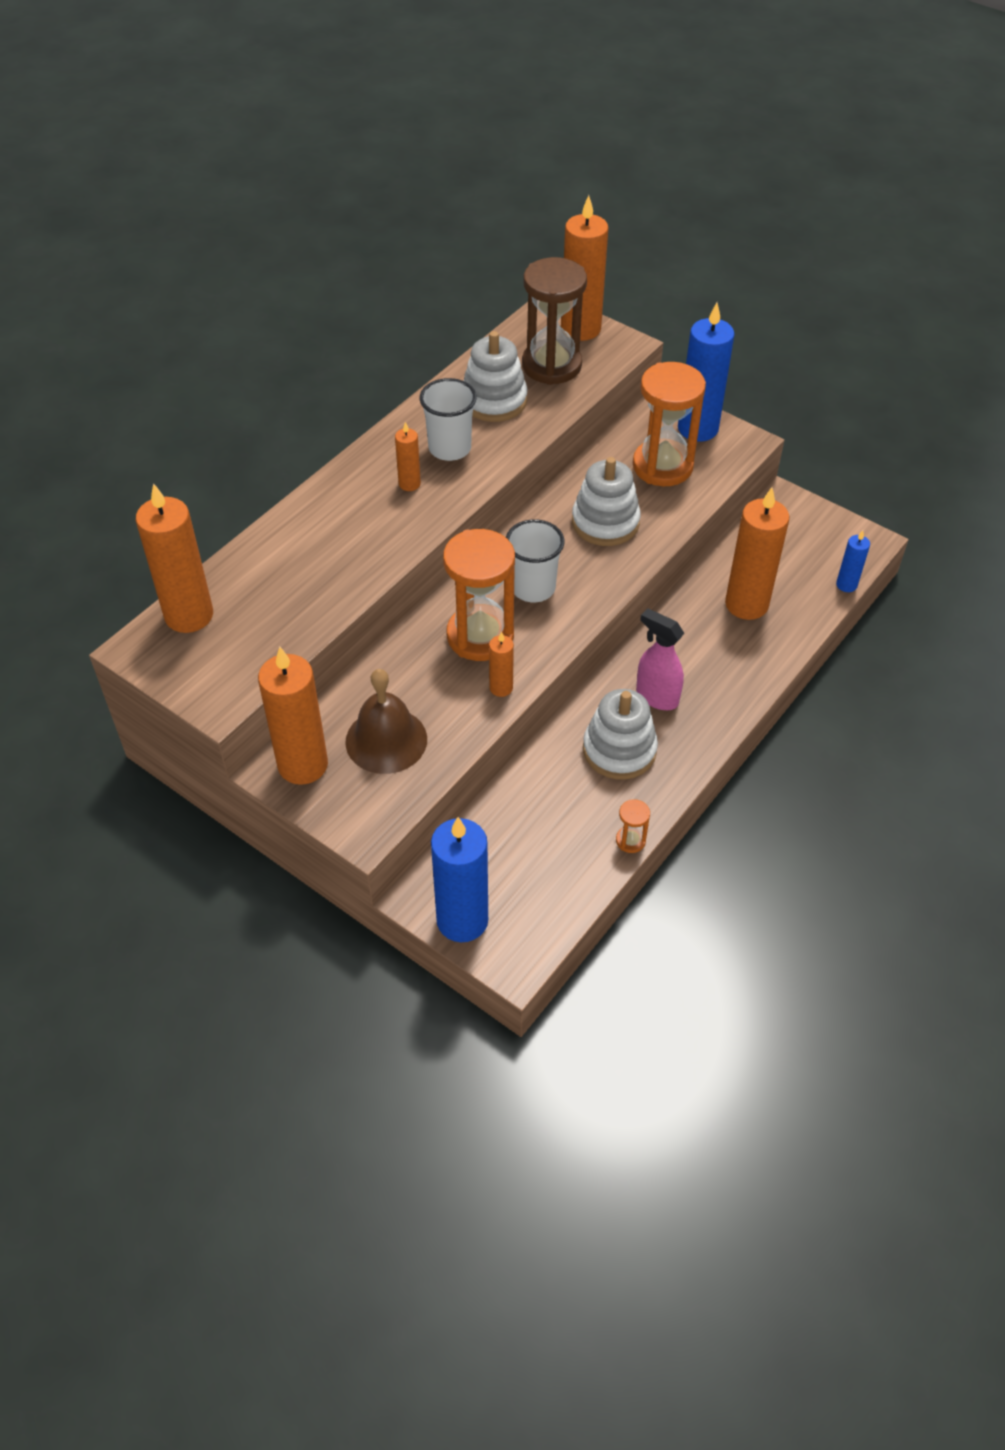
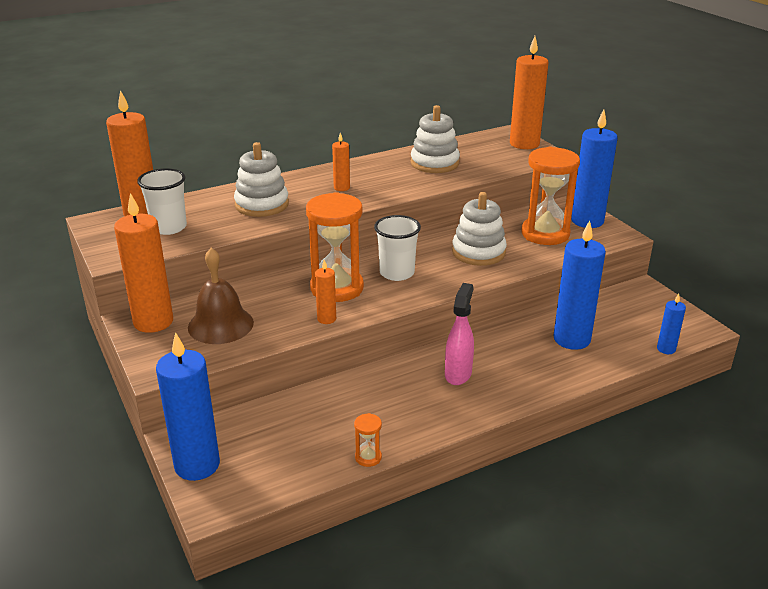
camera: 25 degrees right, 20 degrees down
white cup [420,378,477,461] -> white cup moved to [137,168,187,235]
brown hourglass [522,257,587,385] -> none
white stacking toy [583,689,658,780] -> white stacking toy moved to [234,142,289,217]
pink spray bottle [636,608,684,710] -> pink spray bottle turned 45 degrees clockwise [445,283,474,385]
orange candle [725,487,789,620] -> blue candle [553,220,606,350]

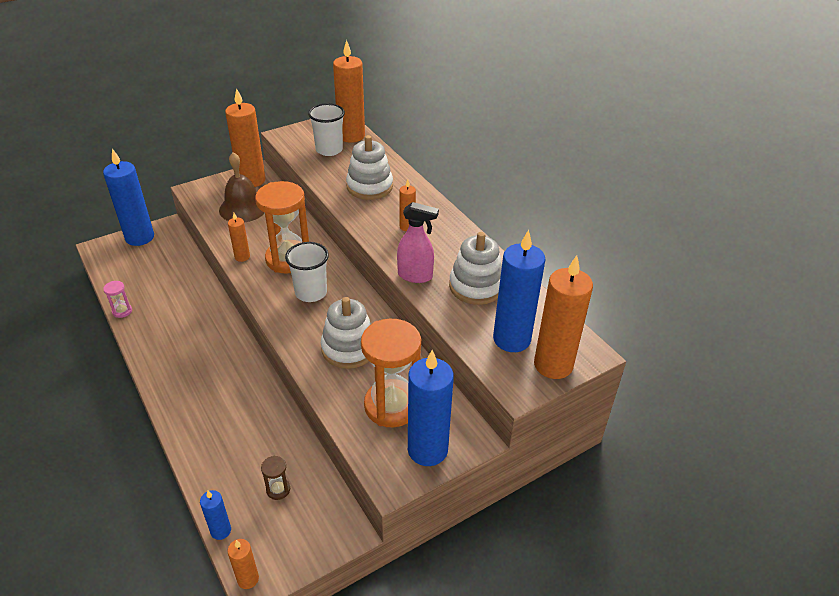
camera: 85 degrees right, 10 degrees up
orange hourglass [354,413,382,467] -> pink hourglass [103,281,132,318]
pink spray bottle [445,283,474,385] -> pink spray bottle moved to [397,202,439,283]
blue candle [553,220,606,350] -> blue candle moved to [493,230,546,352]
none -> orange candle [228,539,259,589]
none -> brown hourglass [261,456,290,500]

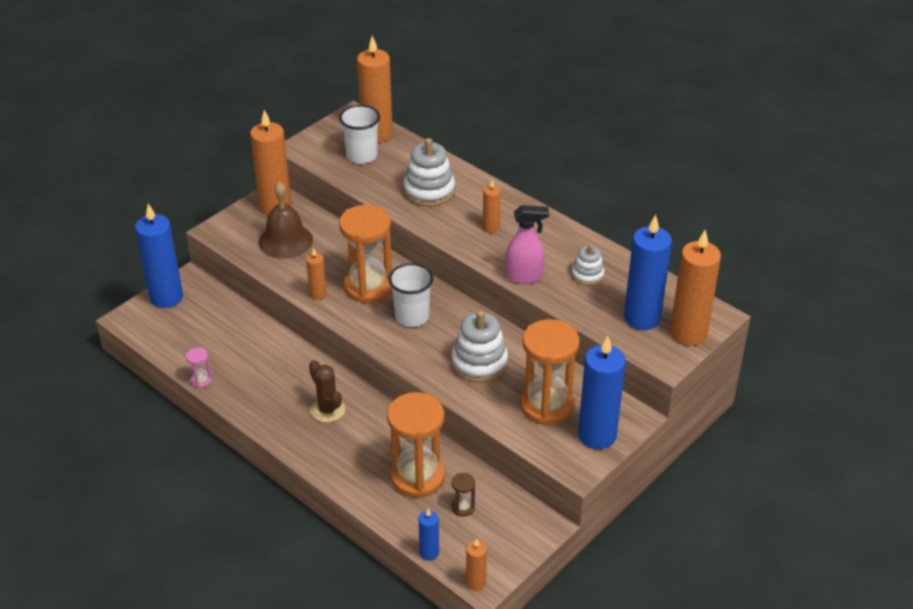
camera: 15 degrees left, 0 degrees up
white stacking toy [449,232,502,305] -> white stacking toy [572,244,605,286], size x0.59
none -> brown cactus [309,360,345,422]
none -> orange hourglass [387,392,445,498]

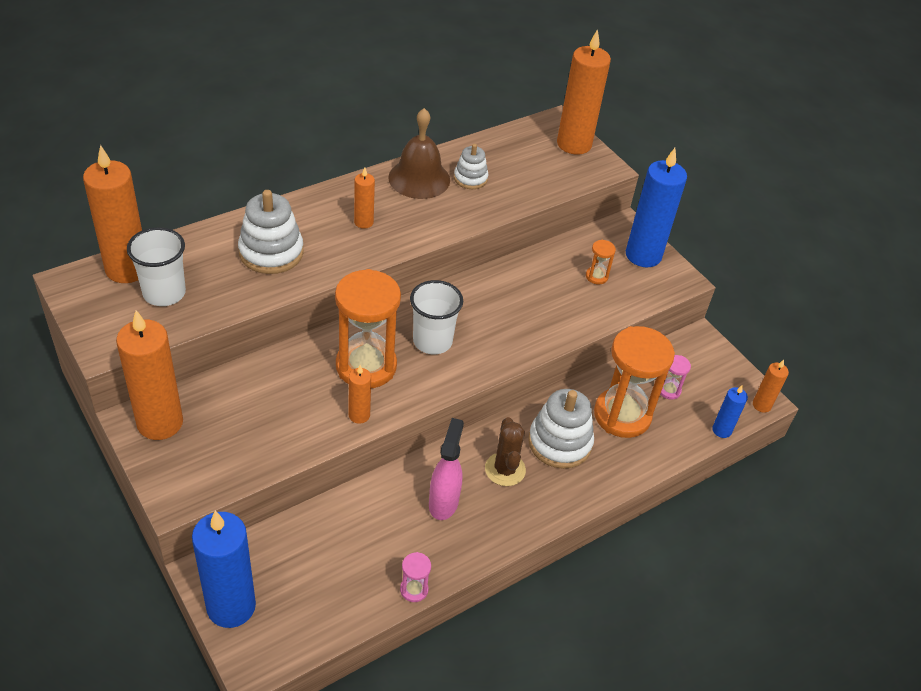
camera: 80 degrees left, 5 degrees up
brown bell [259,182,313,259] -> brown bell moved to [388,108,450,199]
brown cactus [309,360,345,422] -> brown cactus turned 75 degrees counterclockwise [485,417,526,486]
white stacking toy [451,310,508,383] -> white stacking toy moved to [528,389,594,469]
brown hourglass [452,473,475,516] -> pink hourglass [660,355,691,400]
pink spray bottle [506,205,549,284] -> pink spray bottle moved to [429,418,464,520]
orange hourglass [520,319,580,425] -> orange hourglass [586,240,616,285], size x0.42
blue candle [624,214,672,330] -> none

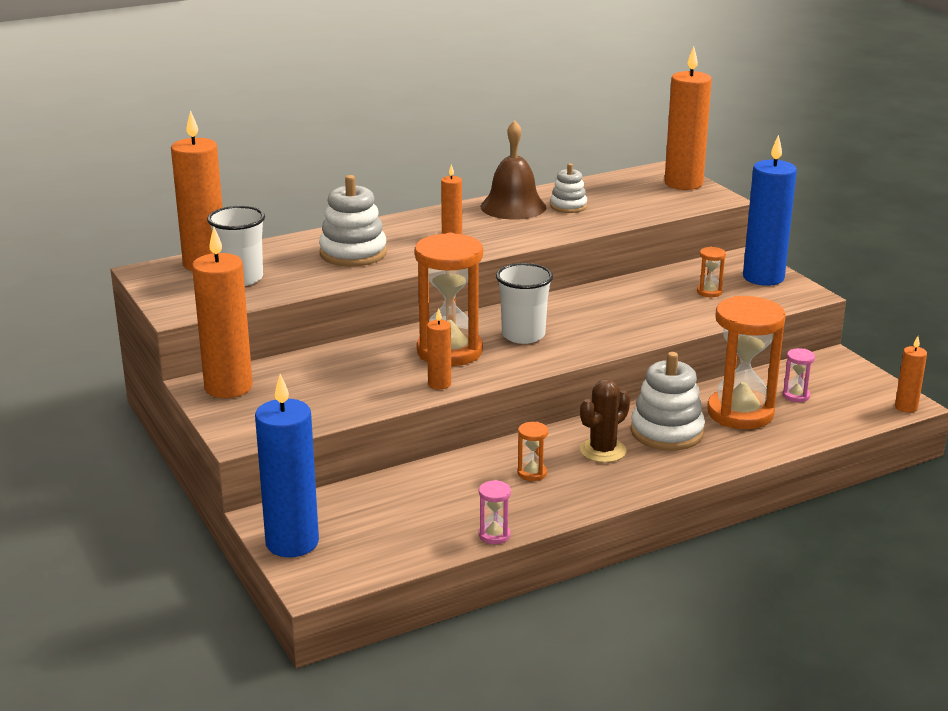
camera: 10 degrees right, 20 degrees down
pink spray bottle [429,418,464,520] -> orange hourglass [517,422,548,481]
brown cactus [485,417,526,486] -> brown cactus turned 45 degrees clockwise [580,379,630,463]
blue candle [712,385,748,438] -> none

